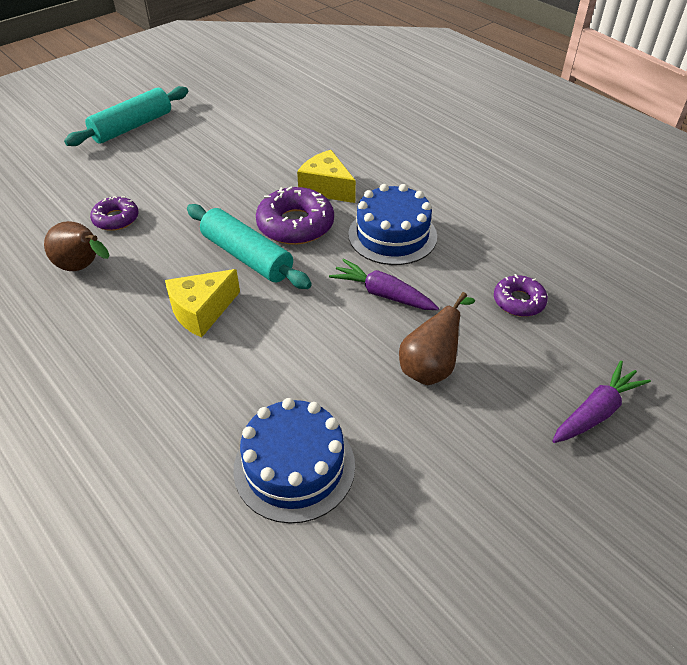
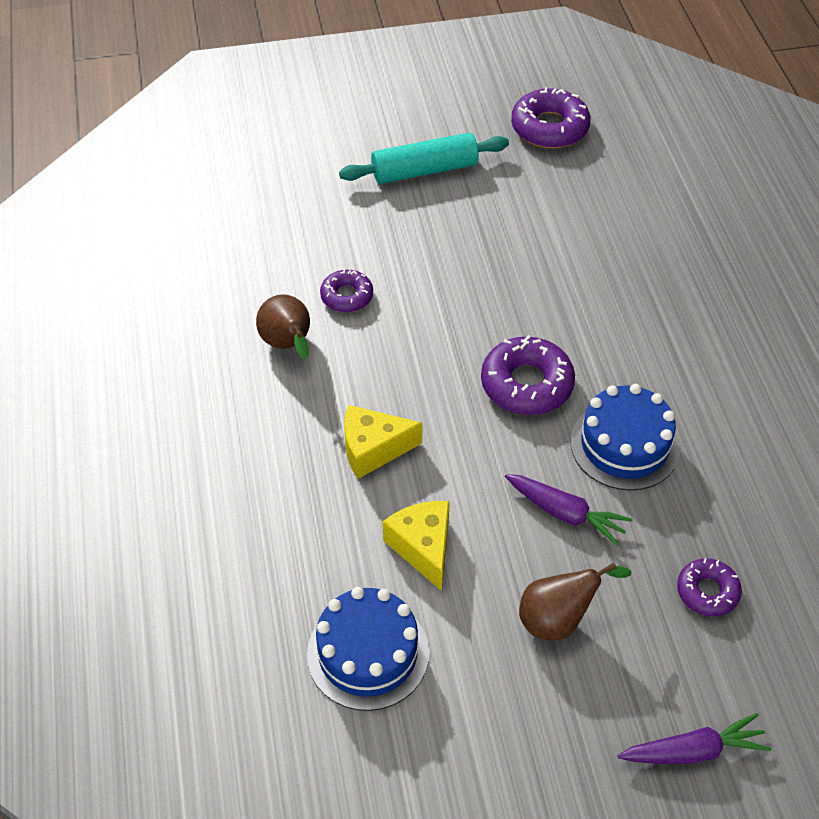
camera: 30 degrees right, 5 degrees up
turquoise rolling pin [187,204,312,289] -> none
yellow cheese [297,150,356,203] -> yellow cheese moved to [383,501,450,591]
purple carrot [329,259,439,310] -> purple carrot turned 150 degrees clockwise [505,474,633,546]
none -> purple donut [511,87,590,148]

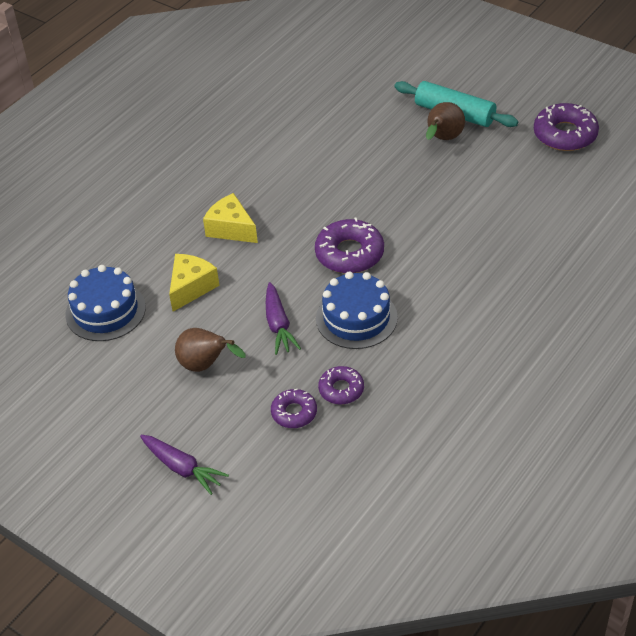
camera: 50 degrees right, 5 degrees down
brown pear [256,294,310,359] -> brown pear moved to [426,102,465,140]
purple donut [320,269,373,313] -> purple donut moved to [318,366,364,404]

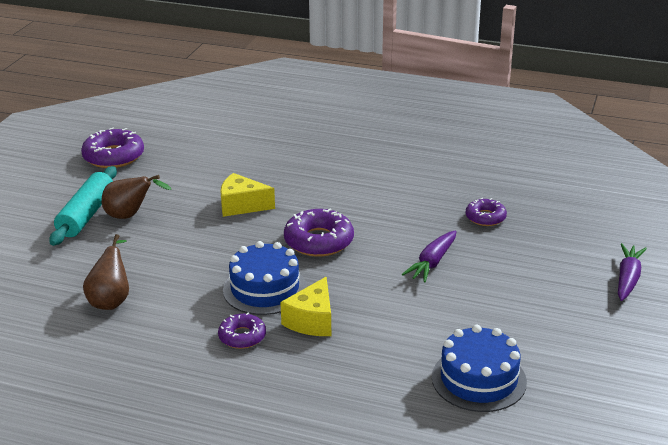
camera: 110 degrees left, 15 degrees down
yellow cheese [169,254,220,312] -> yellow cheese moved to [220,173,275,217]
brown pear [175,328,246,372] -> brown pear moved to [83,234,129,310]
purple carrot [266,282,301,355] -> purple carrot turned 150 degrees clockwise [402,230,457,282]
purple donut [271,389,317,428] -> purple donut moved to [218,313,266,349]
blue cake [316,271,398,349] -> blue cake moved to [223,241,307,315]

